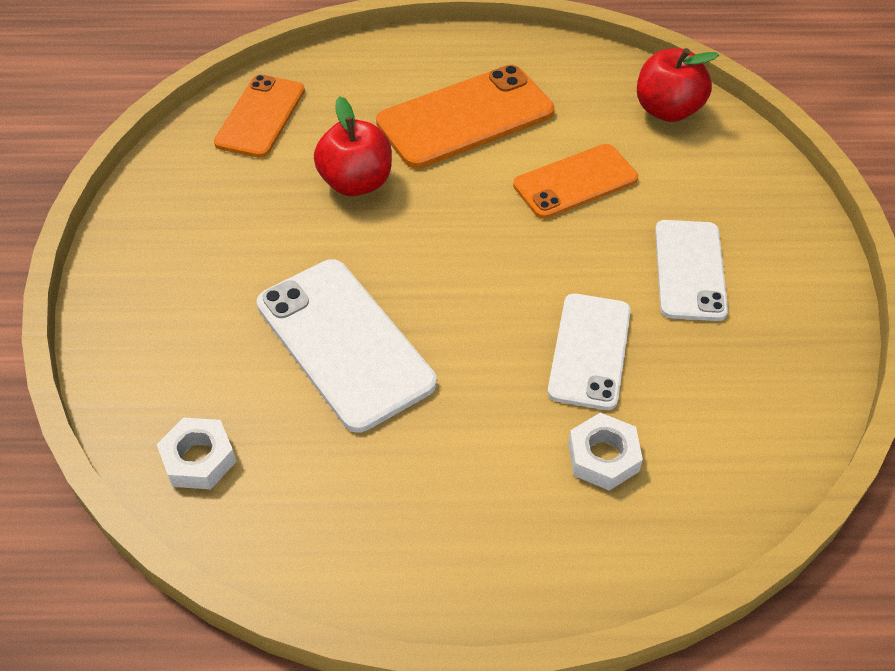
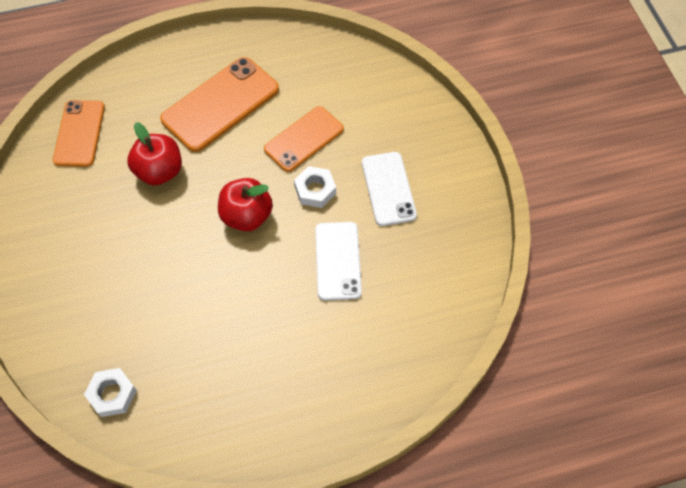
camera: 15 degrees left, 10 degrees up
white phone [256,259,437,432] -> none
white nut [568,413,643,491] -> white nut moved to [294,166,336,208]
red apple [637,48,719,122] -> red apple moved to [218,178,273,231]

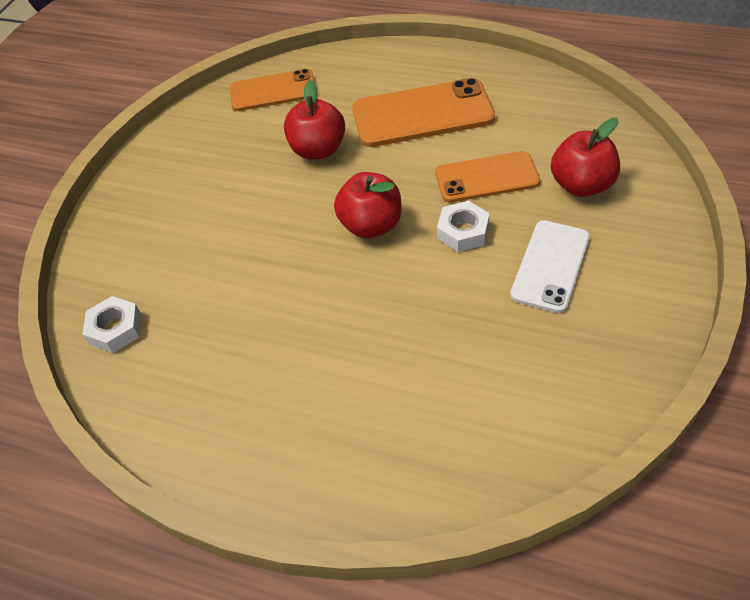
camera: 40 degrees right, 10 degrees down
orange phone [53,100,105,167] -> orange phone turned 45 degrees clockwise [230,69,315,111]
white phone [315,222,362,301] -> none
none -> red apple [551,118,620,197]

